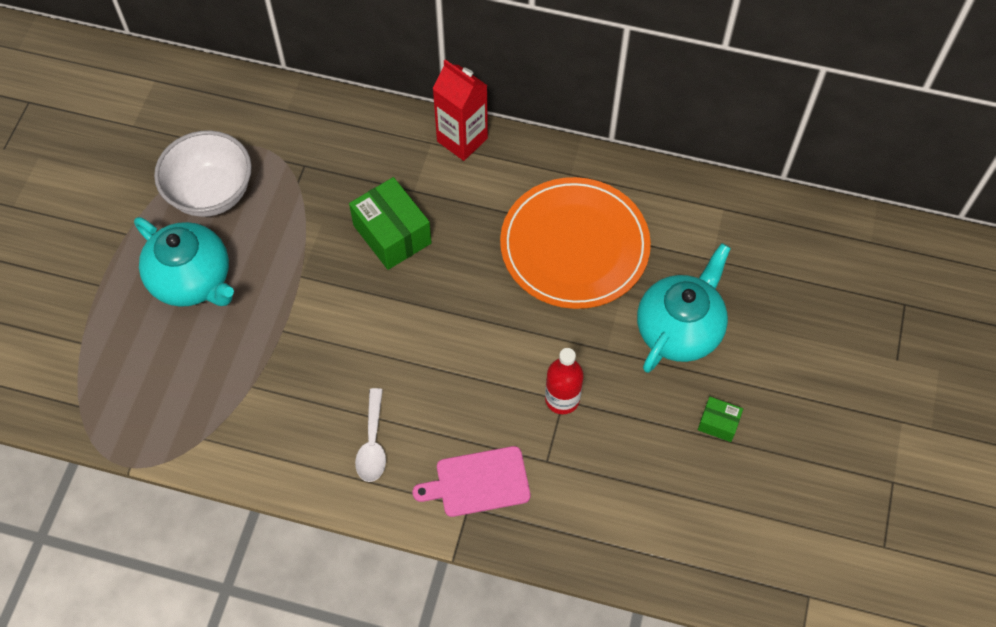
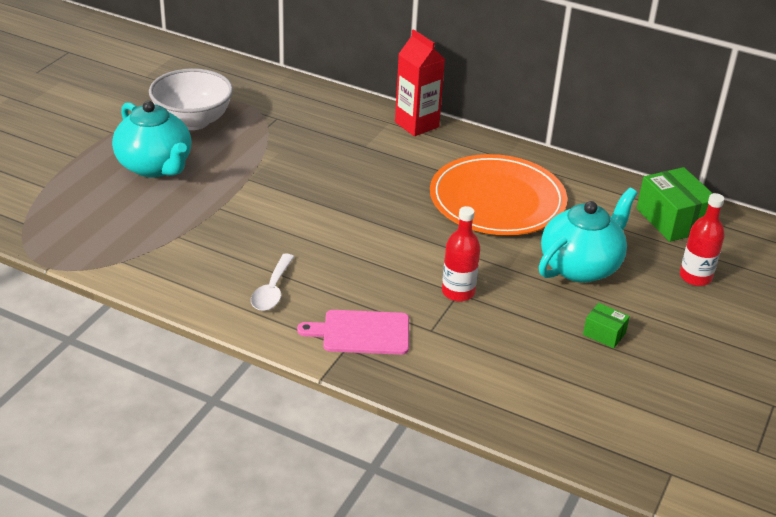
camera: 10 degrees right, 25 degrees down
green box [349,177,432,270] -> green box moved to [637,167,713,242]
none -> red bottle [680,193,725,286]

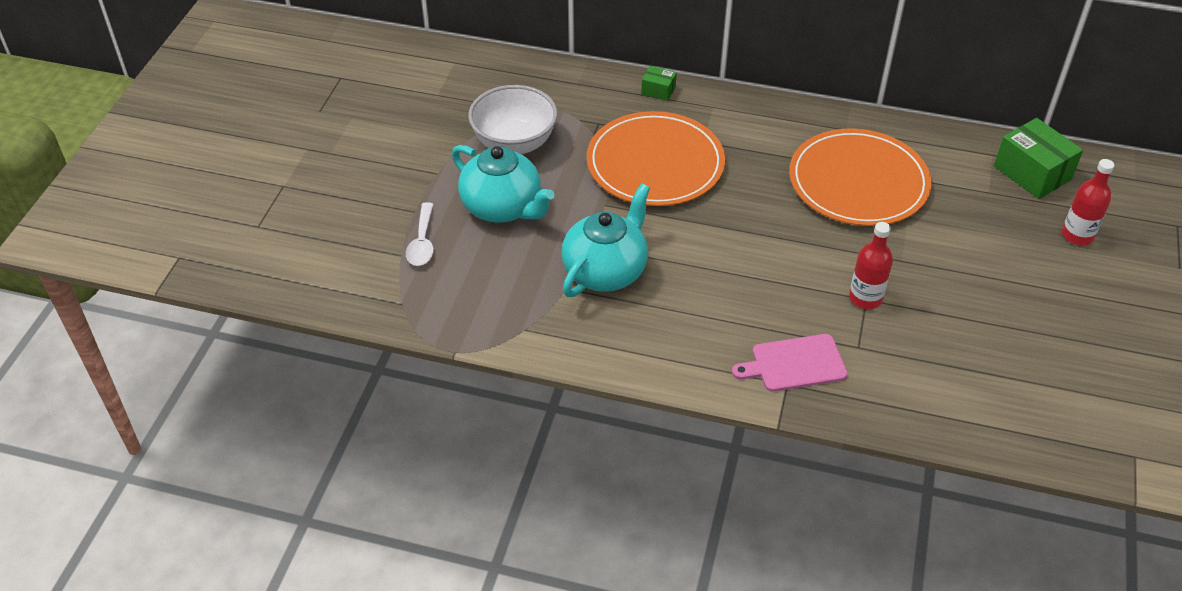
camera: 10 degrees left, 10 degrees up
white spoon [251,254,294,311] -> white spoon moved to [406,202,434,266]
red carton [395,29,445,136] -> none
turquoise teapot [539,188,637,283] -> turquoise teapot moved to [561,183,650,297]
green box [583,303,630,348] -> green box moved to [641,66,677,101]
none -> orange plate [586,111,725,206]

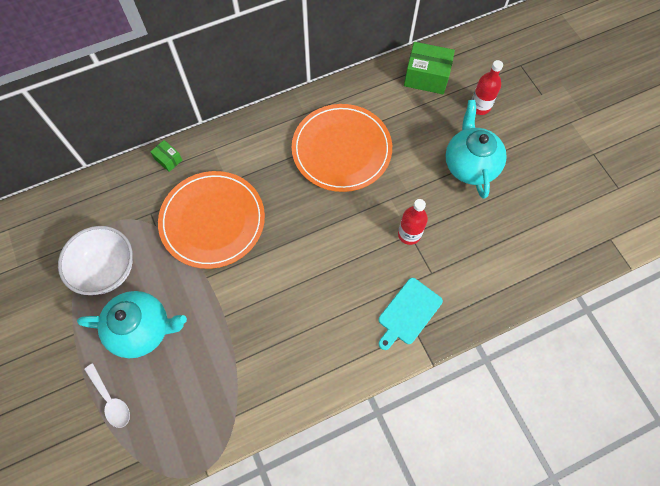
camera: 40 degrees left, 20 degrees up
turquoise teapot [561,183,650,297] -> turquoise teapot moved to [445,100,507,199]
green box [641,66,677,101] -> green box turned 60 degrees clockwise [150,140,182,172]
pink cutting board [732,334,848,392] -> turquoise cutting board [378,278,443,350]

